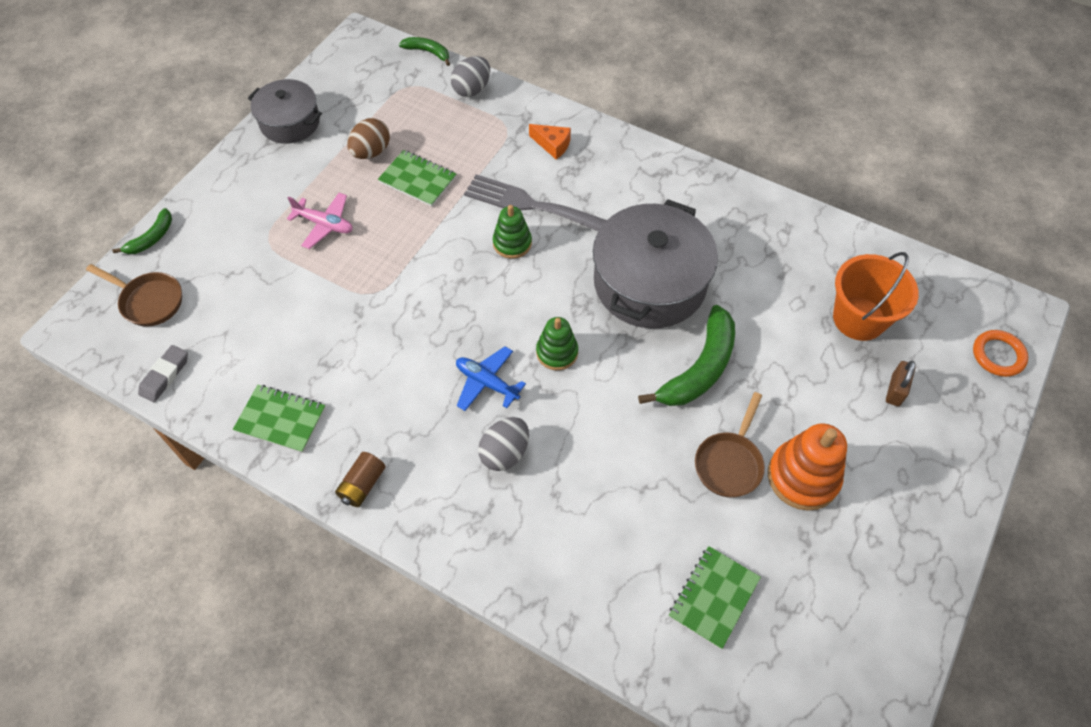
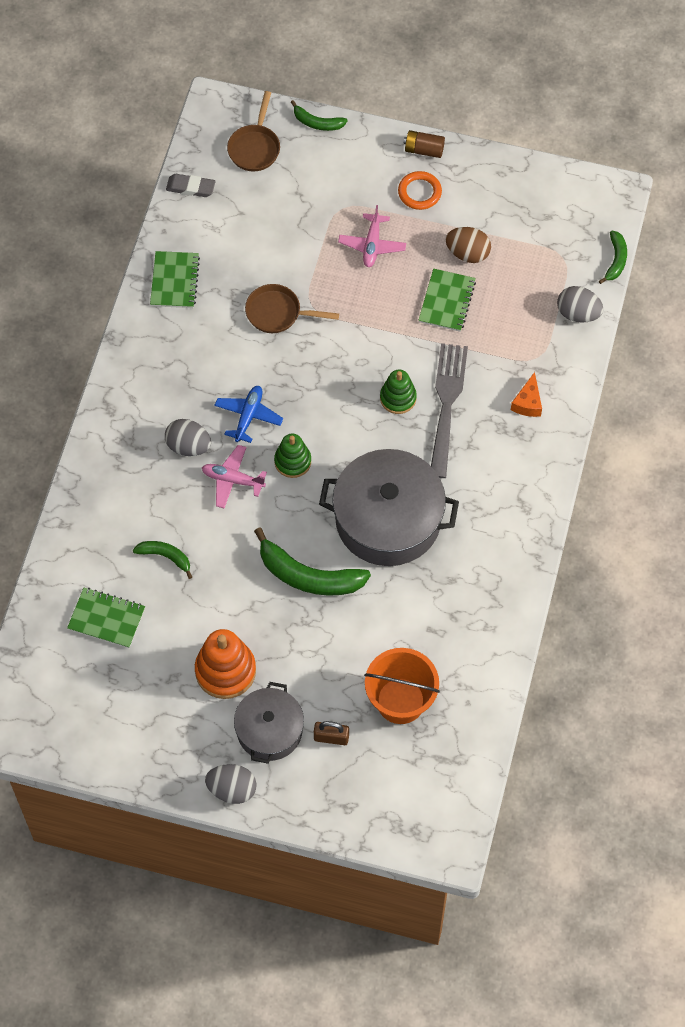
camera: 75 degrees right, 5 degrees up
grey pot [248,79,322,144] -> grey pot moved to [234,682,304,764]
brown battery [335,452,385,507] -> brown battery moved to [403,130,445,158]
brown pan [695,392,765,498] -> brown pan moved to [245,284,339,333]
orange ring [973,330,1028,377] -> orange ring moved to [398,171,442,210]
none -> green banana [133,541,192,579]
none -> pink plane [202,445,267,508]
none -> grey egg [205,764,257,804]

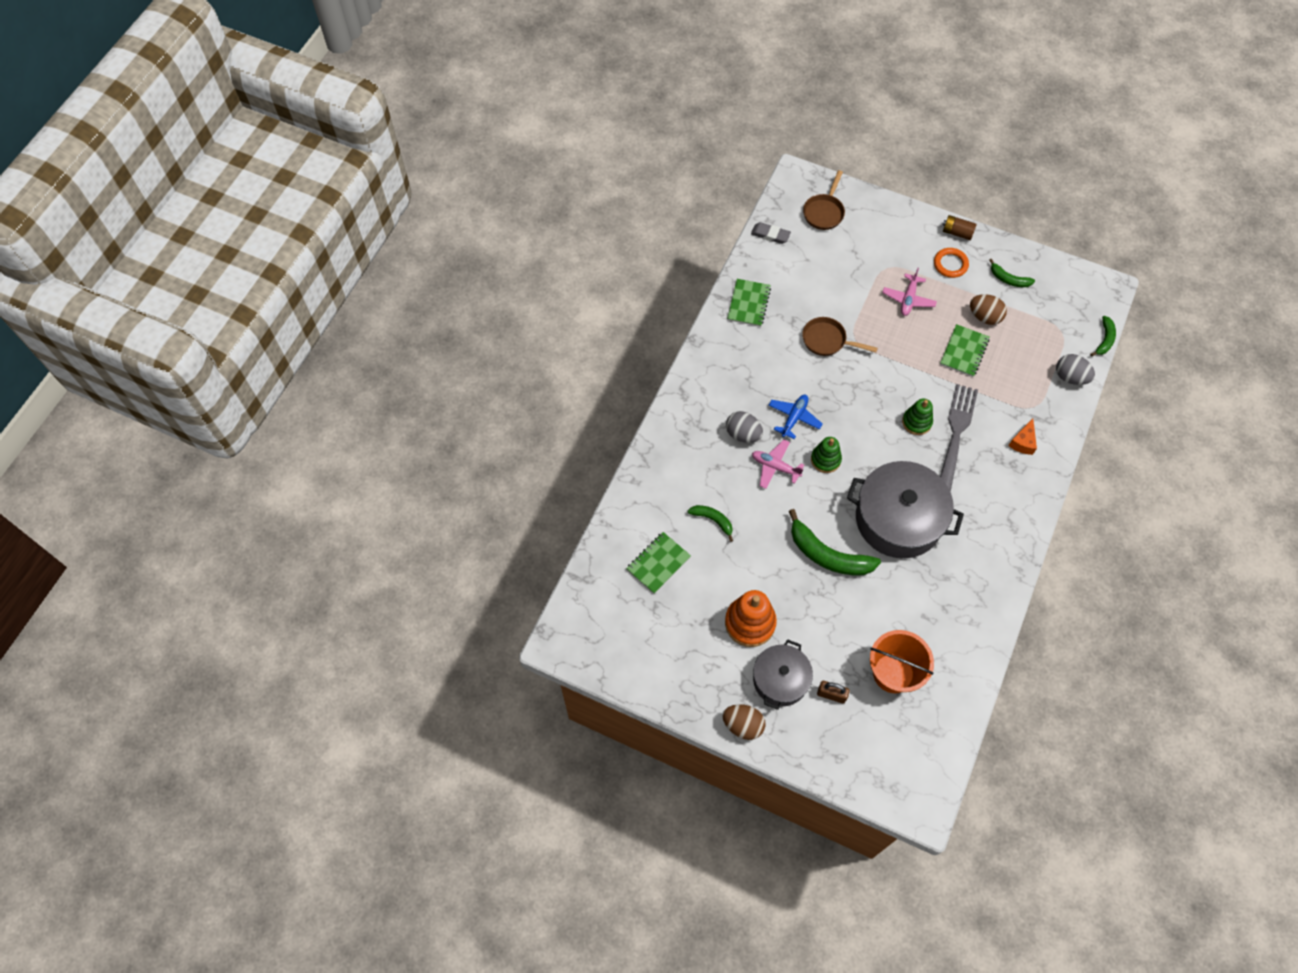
camera: 10 degrees right, 0 degrees up
green notebook [67,588,145,648] -> green notebook turned 75 degrees counterclockwise [626,532,691,594]
grey egg [205,764,257,804] -> brown egg [723,704,766,740]
green banana [291,100,348,131] -> green banana moved to [989,259,1035,287]

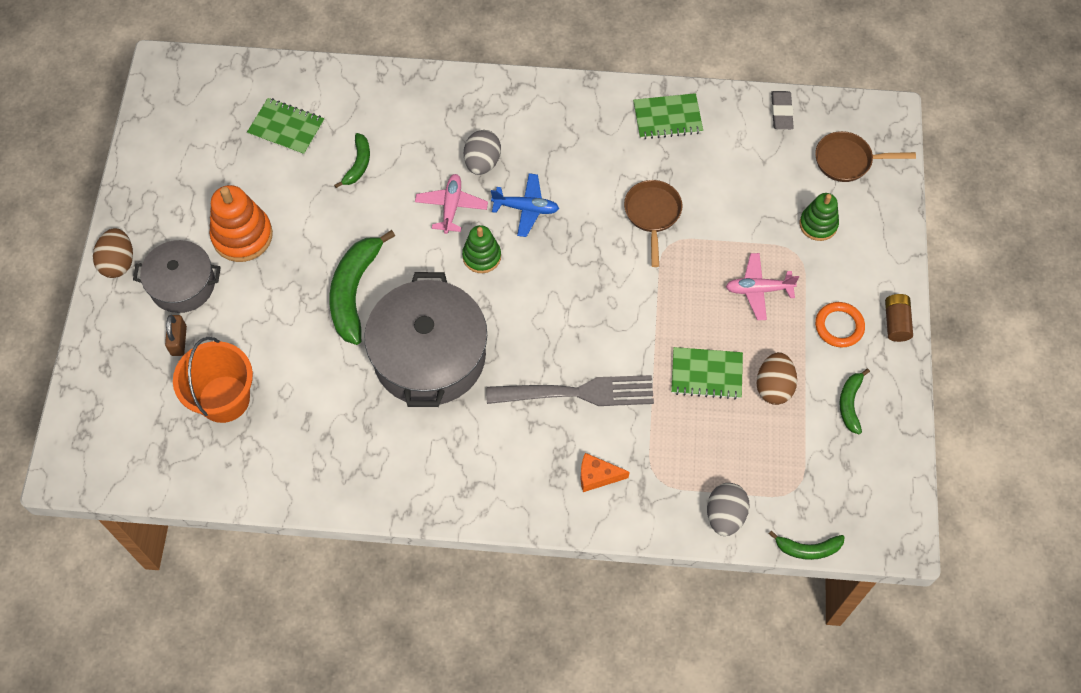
camera: 70 degrees right, 0 degrees up
green stacking toy [902,399,933,435] -> green stacking toy moved to [800,193,839,241]

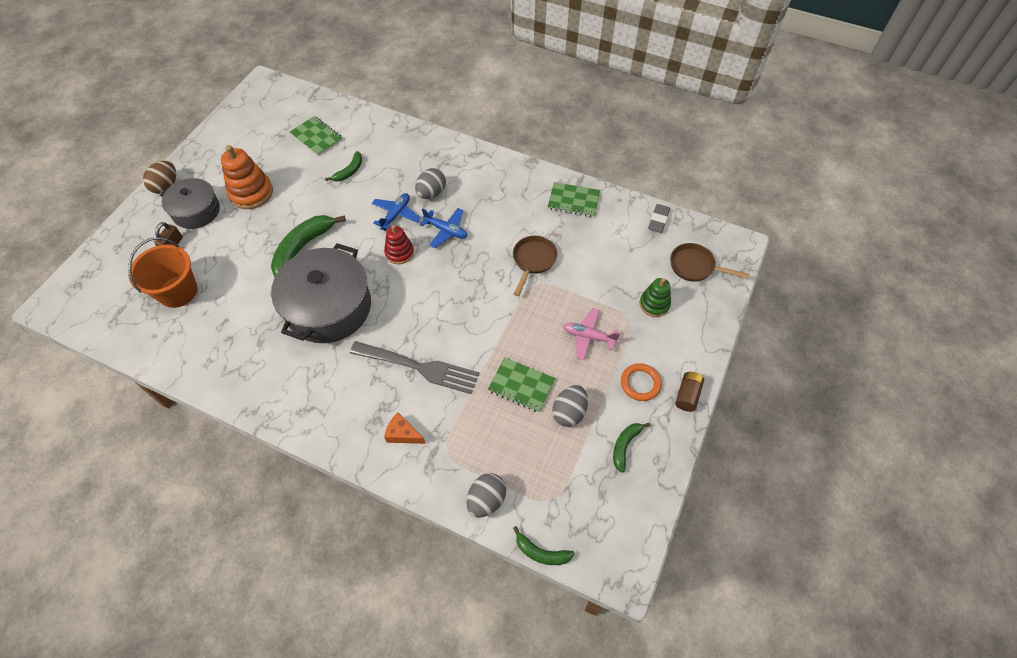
camera: 20 degrees right, 5 degrees down
pink plane [415,174,488,234] -> blue plane [372,193,421,231]
green stacking toy [462,225,501,273] -> red stacking toy [384,225,414,264]
brown egg [756,352,797,405] -> grey egg [552,385,588,427]

